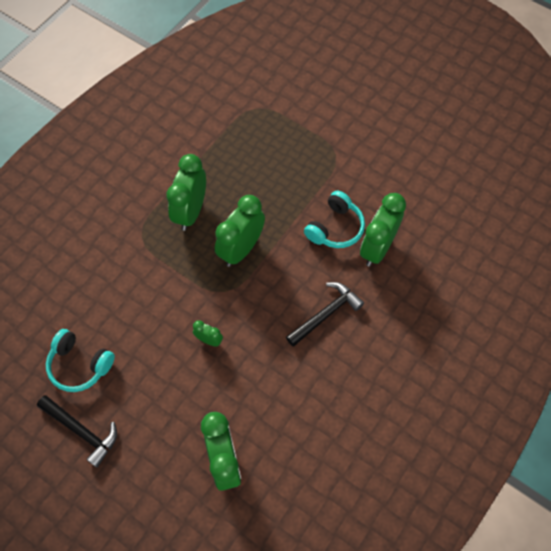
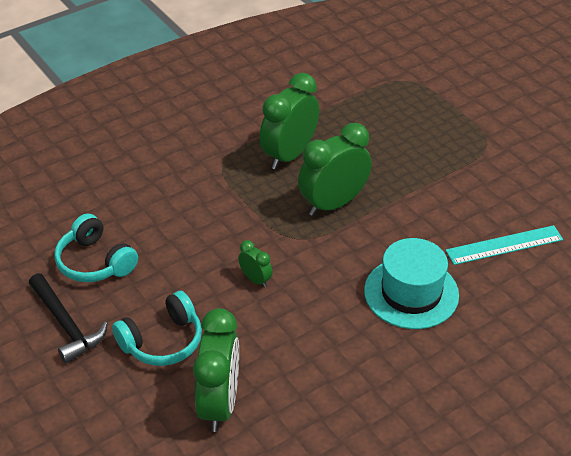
camera: 20 degrees right, 20 degrees down
black hammer [286,282,364,347] -> turquoise hat [364,238,459,329]
turquoise headphones [304,191,365,248] -> turquoise headphones moved to [112,291,202,366]
green clock [360,193,406,267] -> turquoise ruler [446,225,563,265]

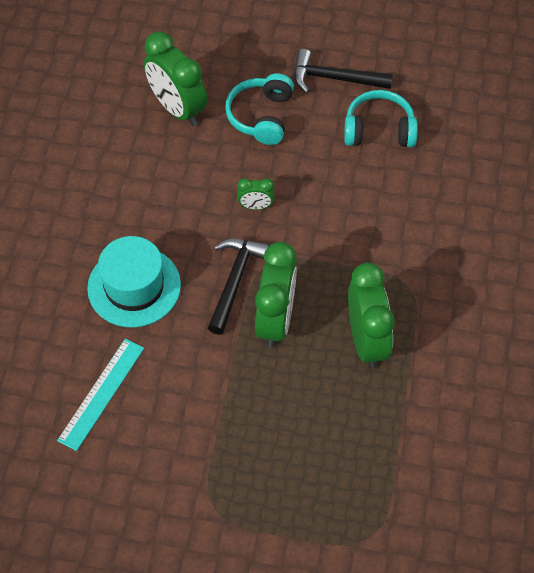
camera: 135 degrees right, 15 degrees up
none -> black hammer [208,238,270,335]

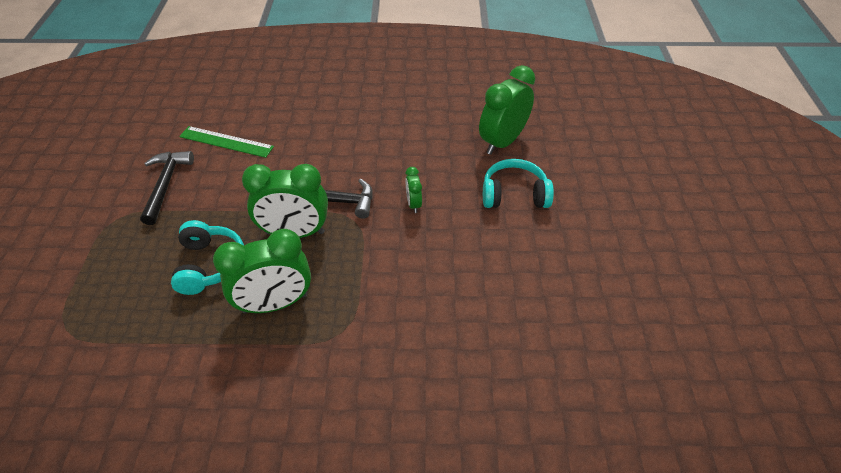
camera: 80 degrees right, 10 degrees down
turquoise ruler [57,339,144,451] -> green ruler [179,126,274,158]
turquoise hat [87,236,181,327] -> none
black hammer [294,49,393,93] -> black hammer moved to [140,151,194,225]
turquoise headphones [344,90,418,147] -> turquoise headphones moved to [171,220,244,295]

